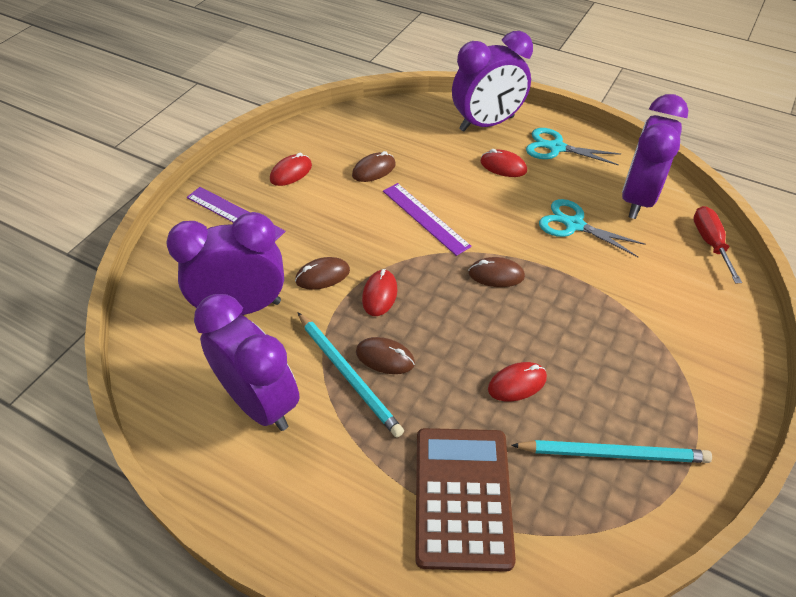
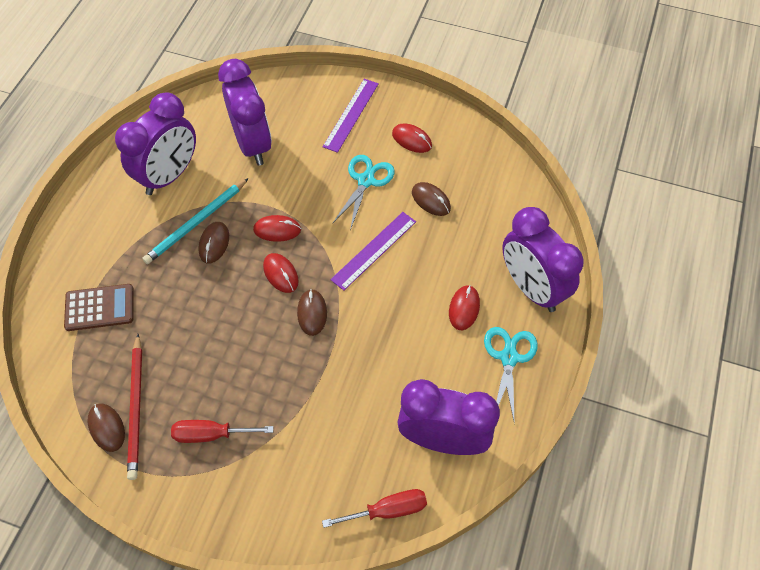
camera: 80 degrees right, 10 degrees up
brown mouse [295,257,350,290] -> brown mouse moved to [88,403,125,452]
brown calculator [415,428,516,572] -> brown calculator [64,284,133,331], size x0.66
red mouse [488,362,547,401] -> red mouse moved to [263,253,299,293]
turquoise pencil [511,440,712,463] -> red pencil [127,334,142,480]
turquoise scissors [539,199,646,257] -> turquoise scissors moved to [332,155,395,230]
none -> red screwdriver [171,420,273,443]

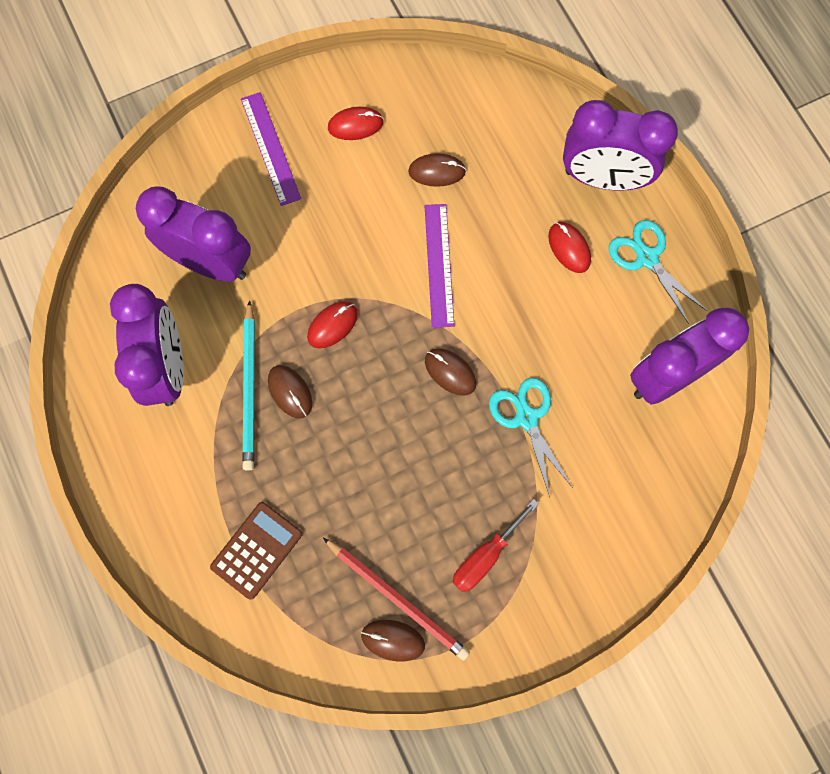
camera: 45 degrees left, 15 degrees up
red mouse [263,253,299,293] -> none
red screwdriver [322,489,427,528] -> none
turquoise scissors [332,155,395,230] -> turquoise scissors moved to [489,377,573,497]

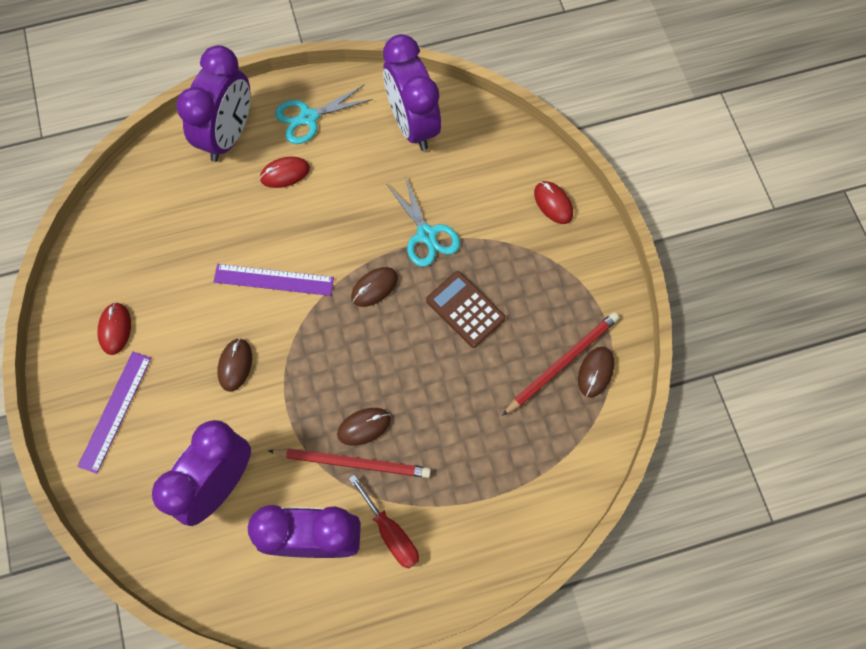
camera: 80 degrees left, 5 degrees down
brown calculator [210,502,303,600] -> brown calculator moved to [426,271,506,348]
purple ruler [241,92,301,206] -> purple ruler turned 60 degrees counterclockwise [77,352,152,474]
turquoise pencil [242,300,255,471] -> red pencil [268,448,431,478]
red mouse [307,301,358,348] -> red mouse moved to [534,181,573,224]
brown mouse [408,153,466,187] -> brown mouse moved to [217,338,252,392]
red screwdriver [453,499,539,592] -> red screwdriver moved to [349,475,419,569]
turquoise scissors [489,377,573,497] -> turquoise scissors turned 105 degrees counterclockwise [387,176,460,267]

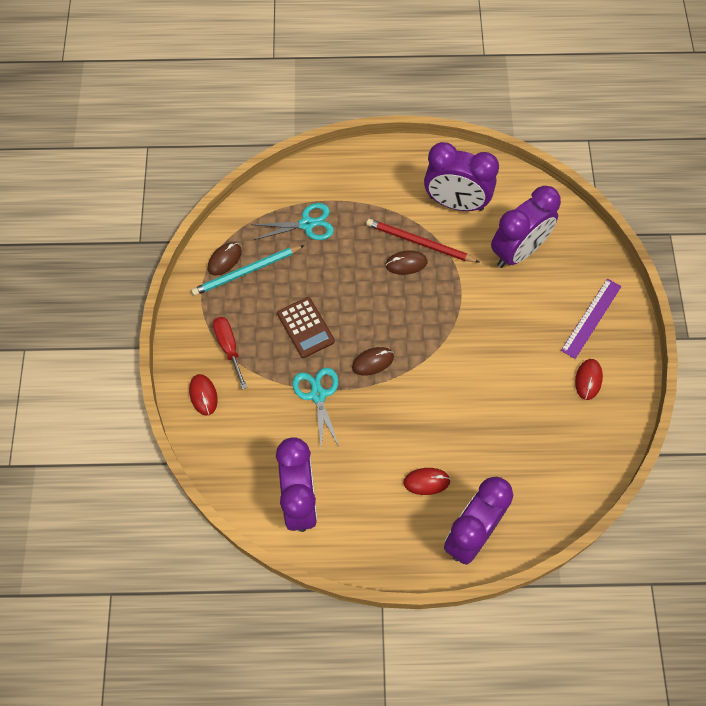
camera: 165 degrees left, 5 degrees down
purple ruler [213,264,334,296] -> none
brown mouse [217,338,252,392] -> none
turquoise scissors [275,84,373,144] -> turquoise scissors moved to [251,203,334,240]
red screwdriver [349,475,419,569] -> red screwdriver moved to [213,317,247,389]
red pencil [502,312,619,416] -> turquoise pencil [191,245,304,296]

